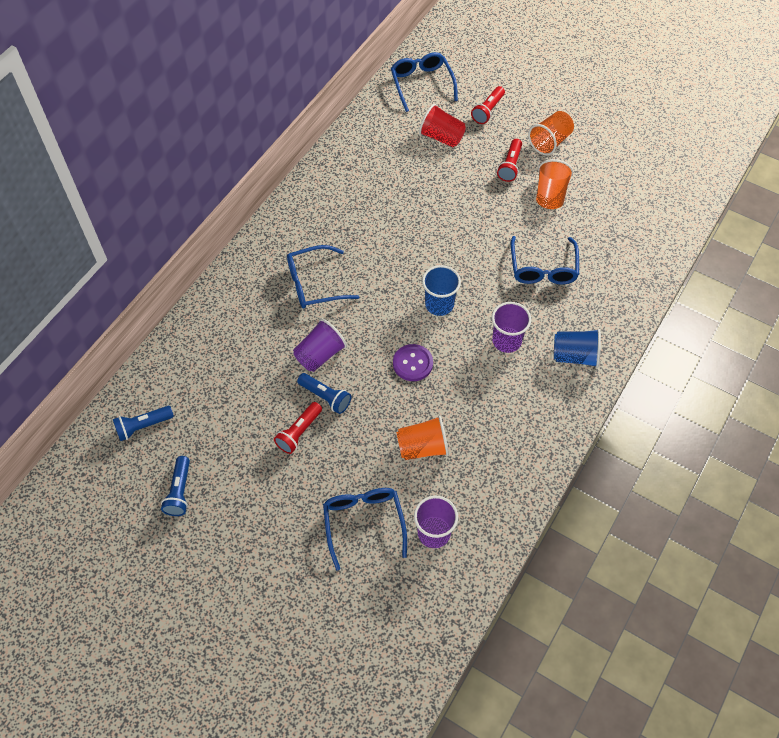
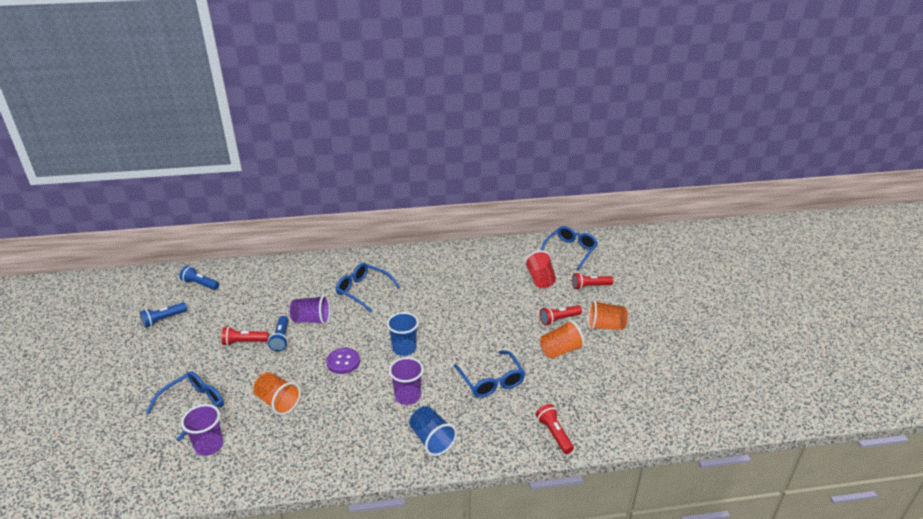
camera: 50 degrees right, 25 degrees down
blue glasses [511,236,579,284] -> blue glasses turned 75 degrees counterclockwise [454,350,525,398]
none -> red flashlight [536,404,574,454]

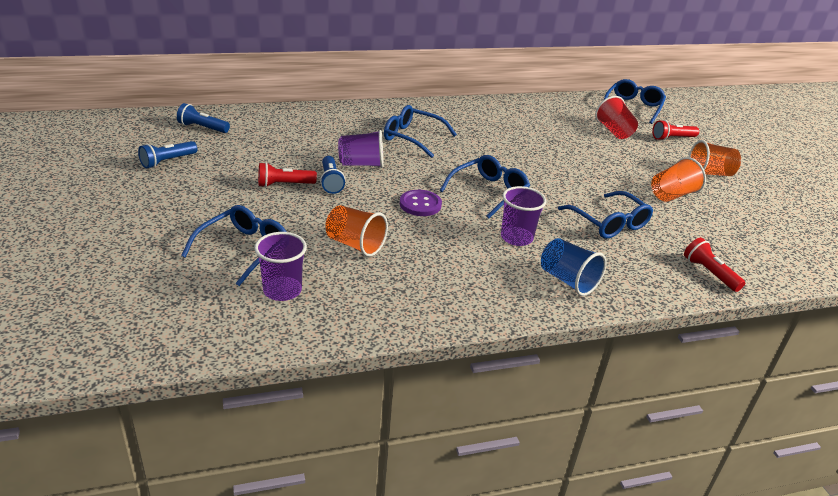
camera: 10 degrees left, 0 degrees up
blue cup [387,312,419,356] -> blue glasses [440,155,530,218]
red flashlight [540,305,582,326] -> none

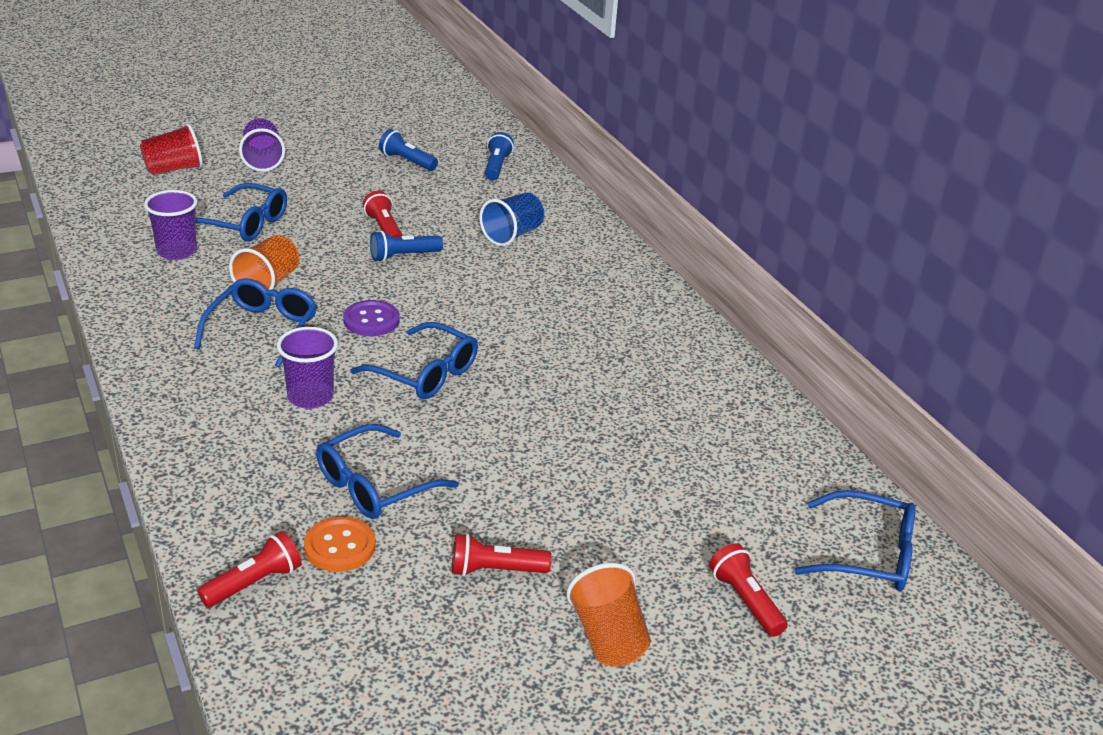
camera: 80 degrees right, 0 degrees up
purple cup [338,130,383,168] -> purple cup moved to [239,118,285,172]
blue glasses [384,105,457,158] -> blue glasses moved to [194,278,317,368]
blue cup [541,238,606,296] -> blue cup moved to [479,192,544,246]
red cup [595,96,638,139] -> red cup moved to [140,124,203,175]
orange cup [651,157,706,202] -> red flashlight [452,533,551,576]
none -> orange button [304,517,376,572]

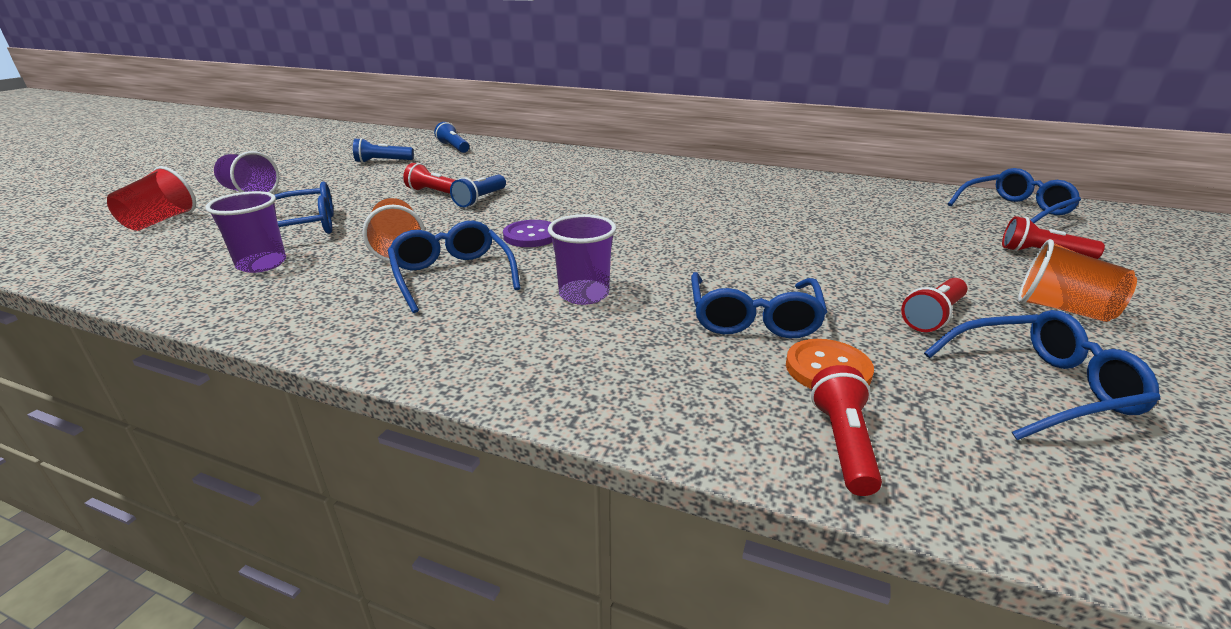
camera: 40 degrees left, 5 degrees down
blue glasses [351,322,478,399] -> blue glasses moved to [924,310,1161,440]
blue cup [479,192,544,246] -> none

